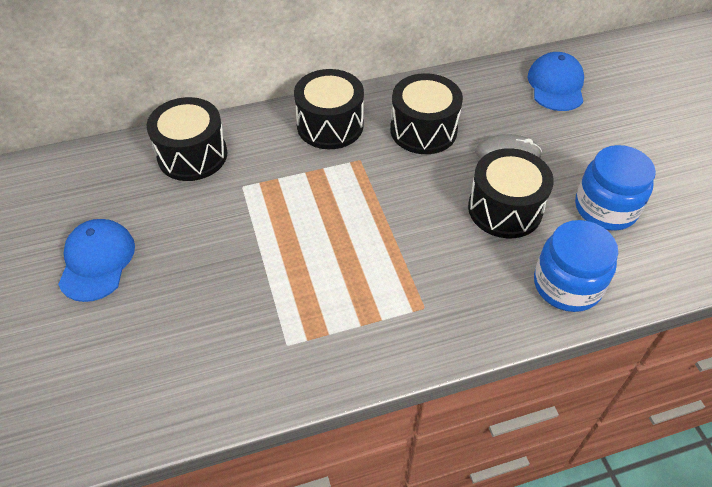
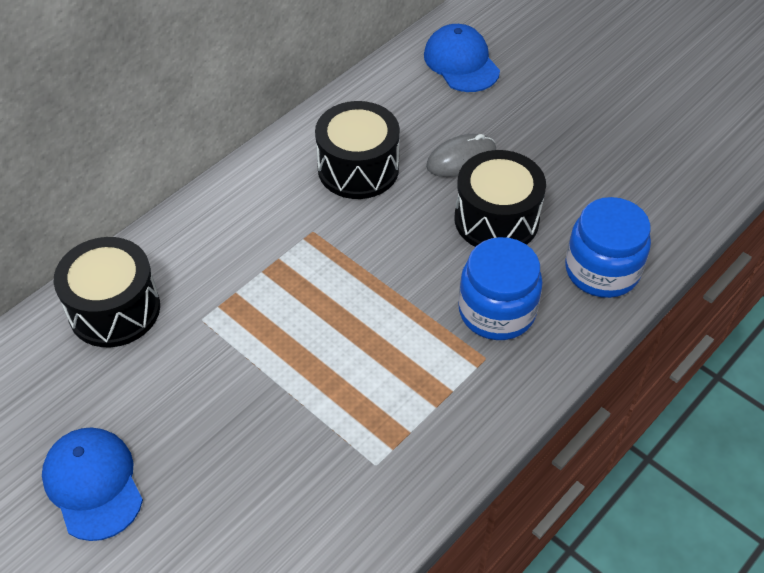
camera: 30 degrees left, 0 degrees up
black drum [294,69,364,149] -> none
blue jar [575,145,656,231] -> blue jar moved to [458,237,543,340]

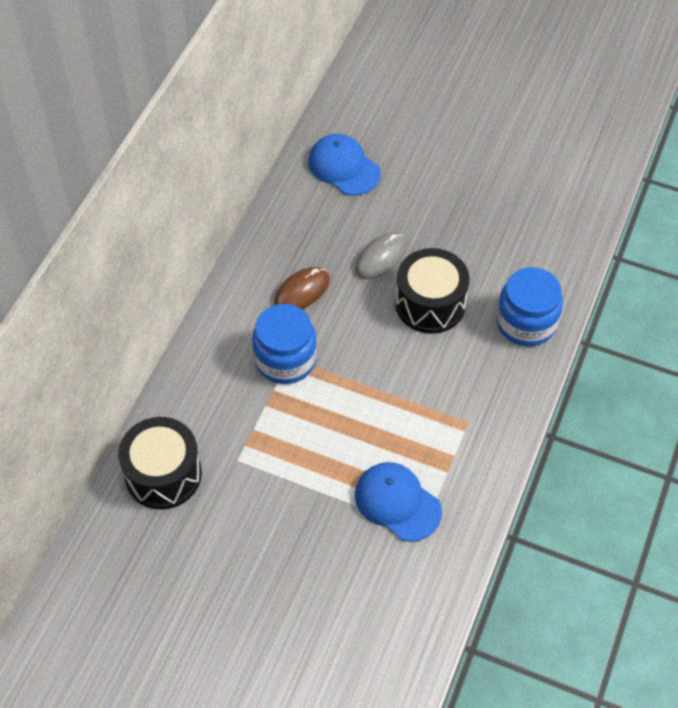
camera: 20 degrees left, 5 degrees up
blue cap [42,427,143,541] -> blue cap moved to [355,462,442,542]
black drum [315,101,400,199] -> brown mouse [274,267,330,309]
blue jar [458,237,543,340] -> blue jar moved to [252,304,317,384]

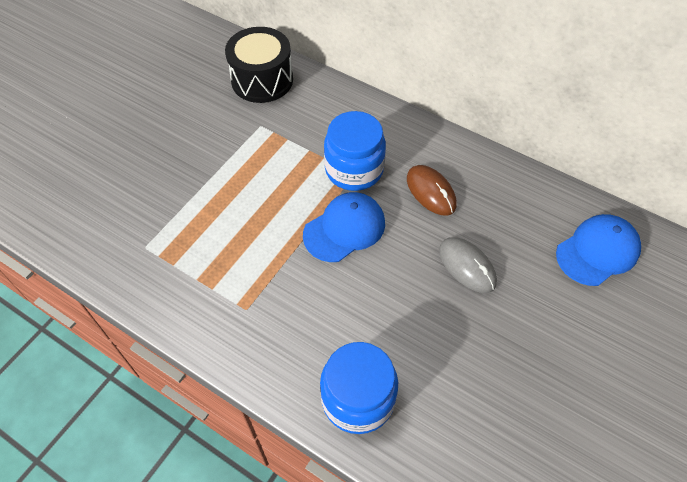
camera: 100 degrees right, 0 degrees up
blue cap [355,462,442,542] -> blue cap moved to [303,192,385,262]
black drum [395,248,469,334] -> none

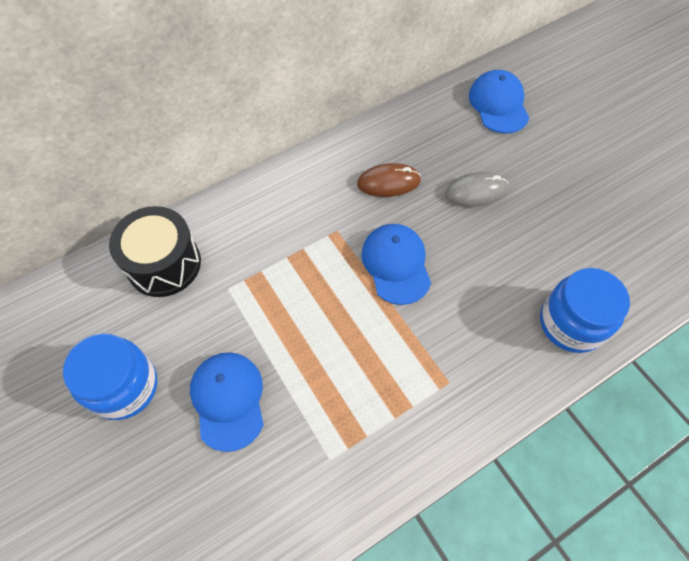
camera: 65 degrees left, 5 degrees up
blue jar [324,111,386,191] -> blue jar moved to [63,333,157,420]
none -> blue cap [190,352,264,452]

